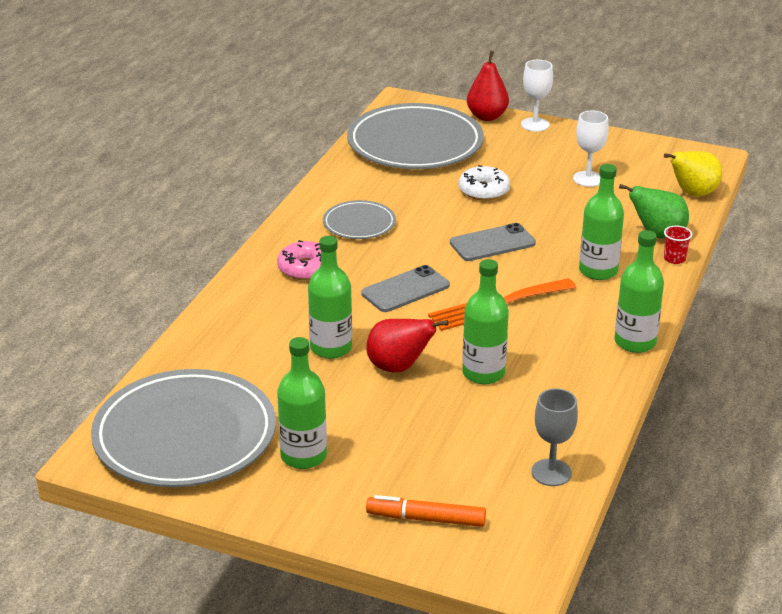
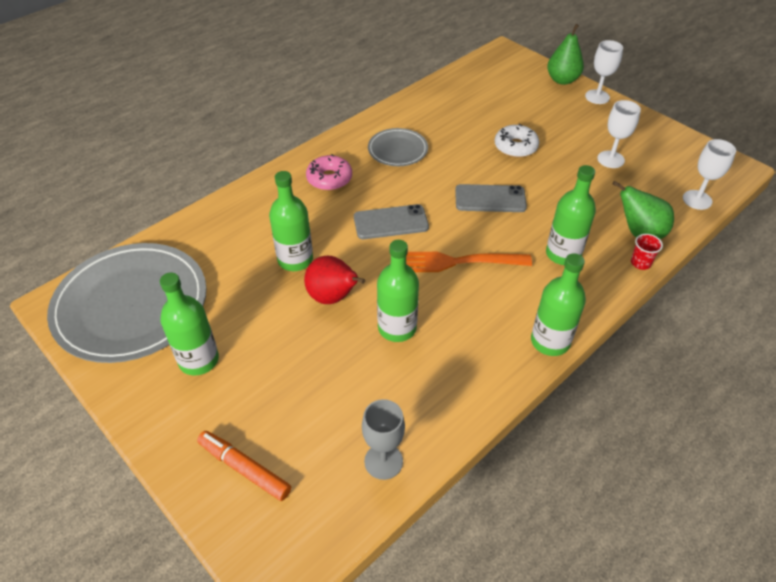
camera: 25 degrees right, 15 degrees up
grey plate [347,103,484,169] -> none
red pear [467,51,509,121] -> green pear [547,24,584,85]
yellow pear [664,151,722,196] -> white goblet [683,139,736,210]

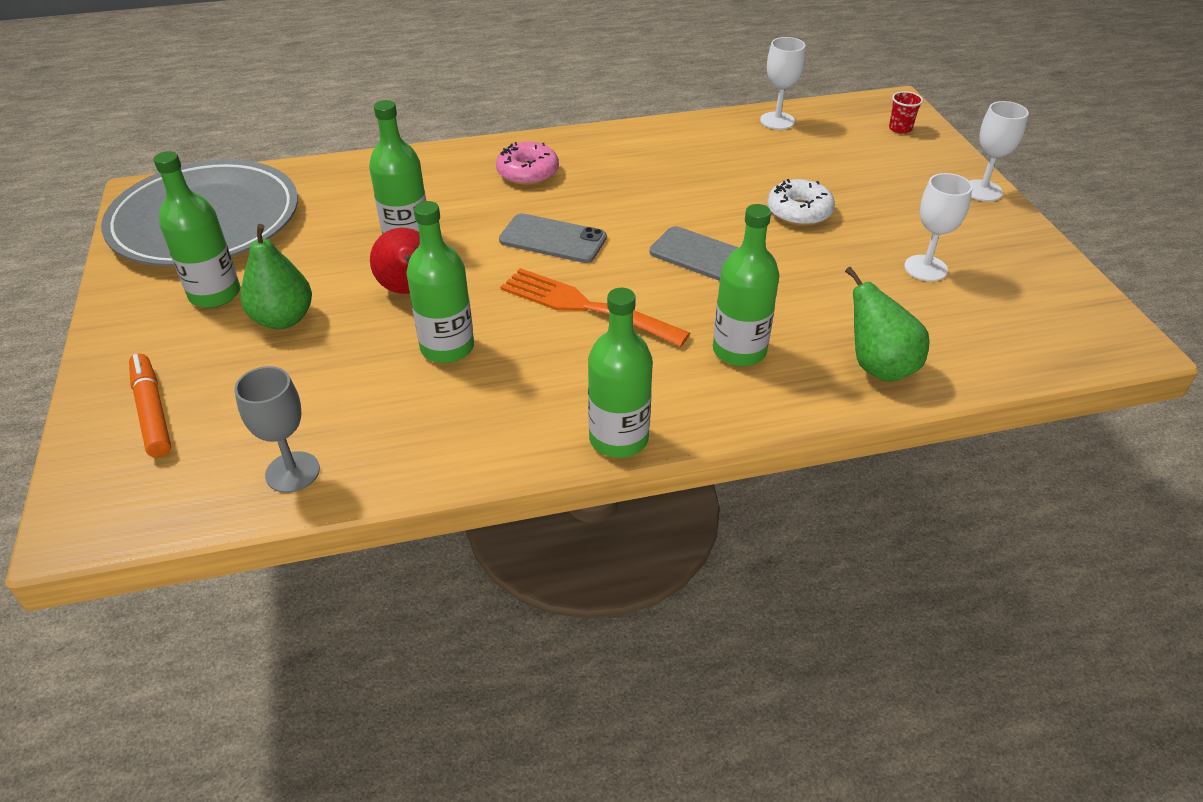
camera: 30 degrees right, 5 degrees down
grey plate [368,128,428,166] -> none
green pear [547,24,584,85] -> green pear moved to [240,224,312,329]
red cup [631,234,663,270] -> red cup moved to [889,91,923,134]
white goblet [683,139,736,210] -> white goblet moved to [760,37,805,130]

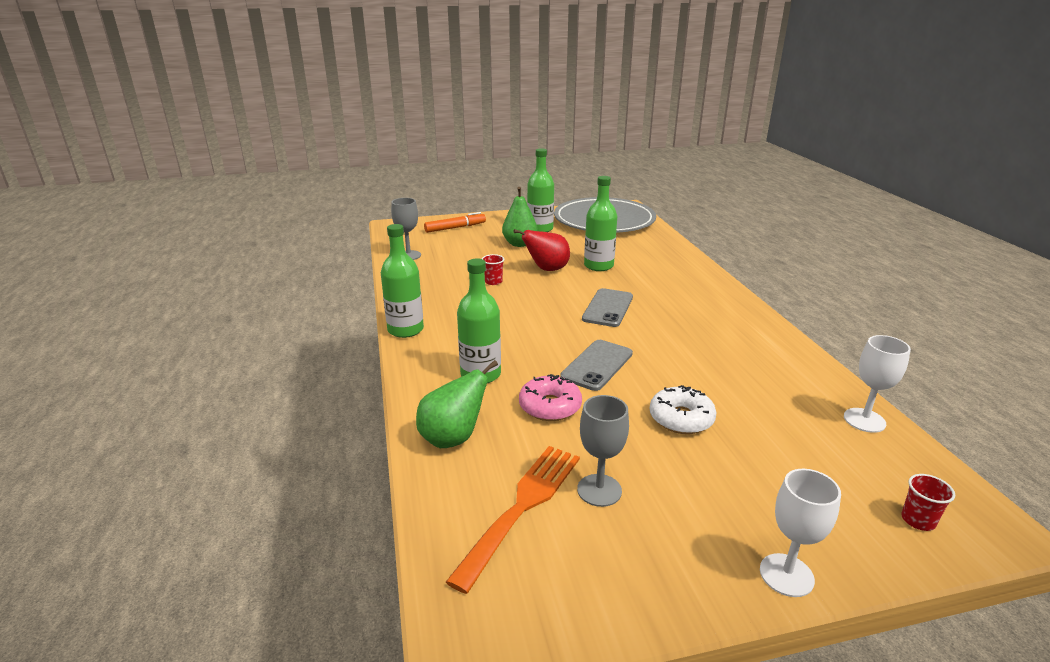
camera: 90 degrees right, 15 degrees down
green bottle [406,201,474,363] -> red cup [482,254,505,285]
pink donut [496,142,559,185] -> pink donut moved to [519,374,582,421]
orange fork [501,268,690,347] -> orange fork moved to [446,446,580,594]
white goblet [904,173,973,281] -> grey goblet [577,395,629,507]

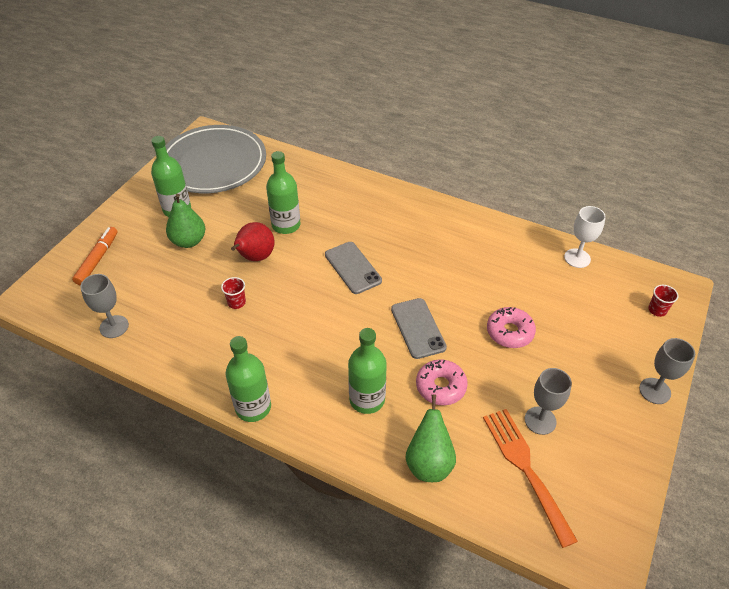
camera: 50 degrees left, 20 degrees up
white donut [650,385,717,434] -> pink donut [487,307,536,348]
white goblet [760,469,841,597] -> grey goblet [639,338,695,404]

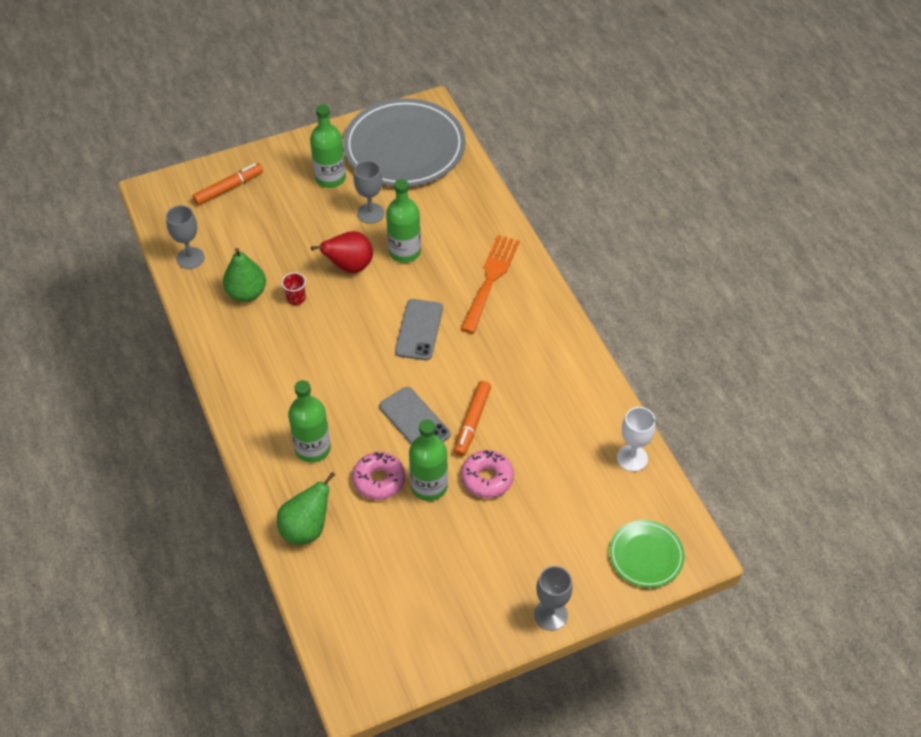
camera: 40 degrees right, 5 degrees up
green pear [166,194,205,248] -> green pear moved to [223,248,266,302]
green bottle [225,336,271,422] -> green bottle moved to [409,419,448,501]
grey phone [391,298,447,359] -> grey phone turned 60 degrees counterclockwise [379,387,451,445]
orange fork [483,409,578,548] -> orange fork moved to [461,235,520,333]
grey goblet [525,368,572,435] -> grey goblet moved to [353,160,384,224]
red cup [648,285,678,317] -> green plate [609,520,685,588]
none -> orange marker [454,381,491,457]

